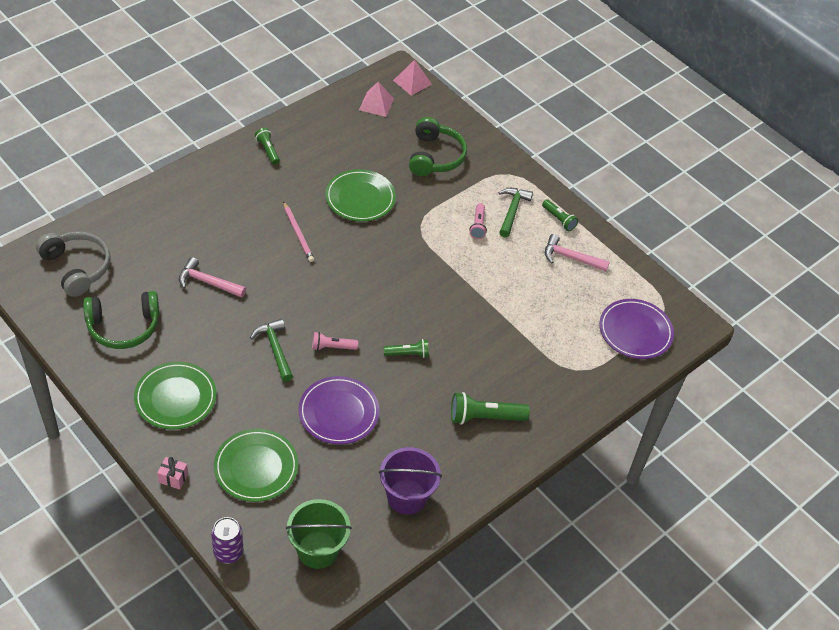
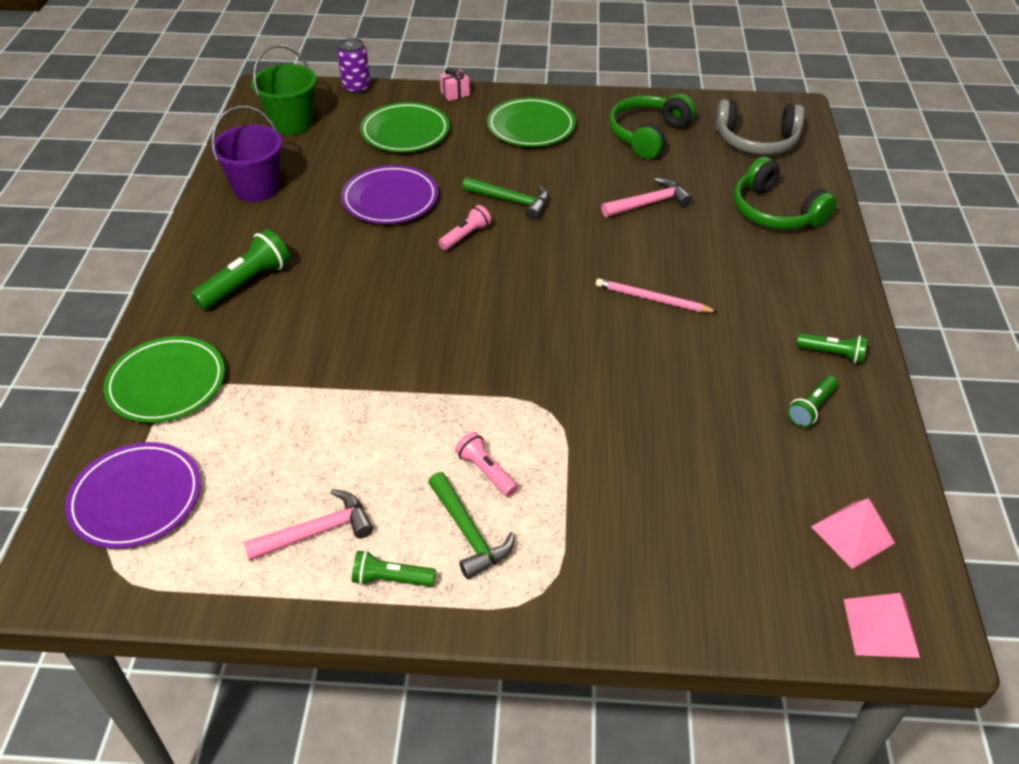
camera: 140 degrees right, 5 degrees down
green plate [325,169,396,221] -> green plate moved to [104,336,225,423]
green flashlight [384,339,429,358] -> green flashlight moved to [787,376,838,428]
green headphones [409,117,467,176] -> green headphones moved to [733,157,837,229]

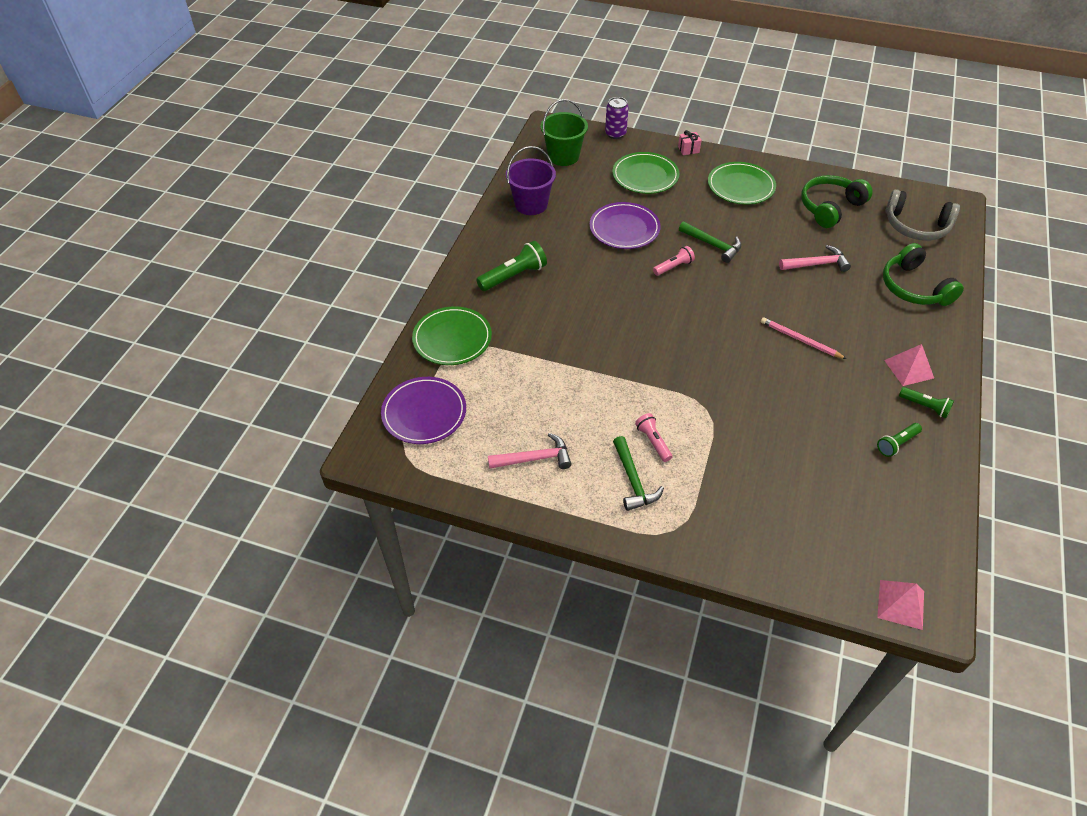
camera: 15 degrees right, 5 degrees up
green flashlight [352,551,436,587] -> none
pink pyramid [811,498,895,569] -> pink pyramid moved to [884,344,934,386]

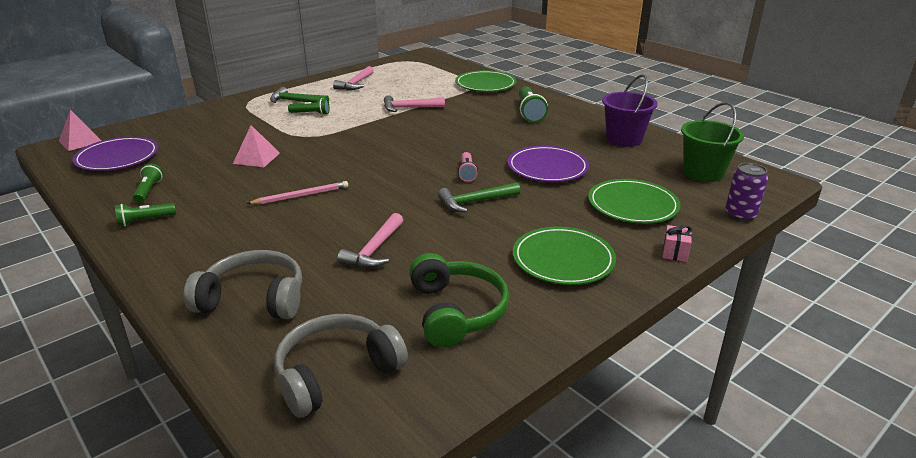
camera: 120 degrees right, 20 degrees down
purple plate [381,377,466,444] -> purple plate moved to [72,136,159,171]
pink flashlight [635,413,672,462] -> green flashlight [288,98,330,115]
green headphones [883,243,964,306] -> grey headphones [184,250,302,319]
pink pyramid [884,344,934,386] -> pink pyramid moved to [233,125,280,167]
none -> pink hammer [384,95,445,112]

